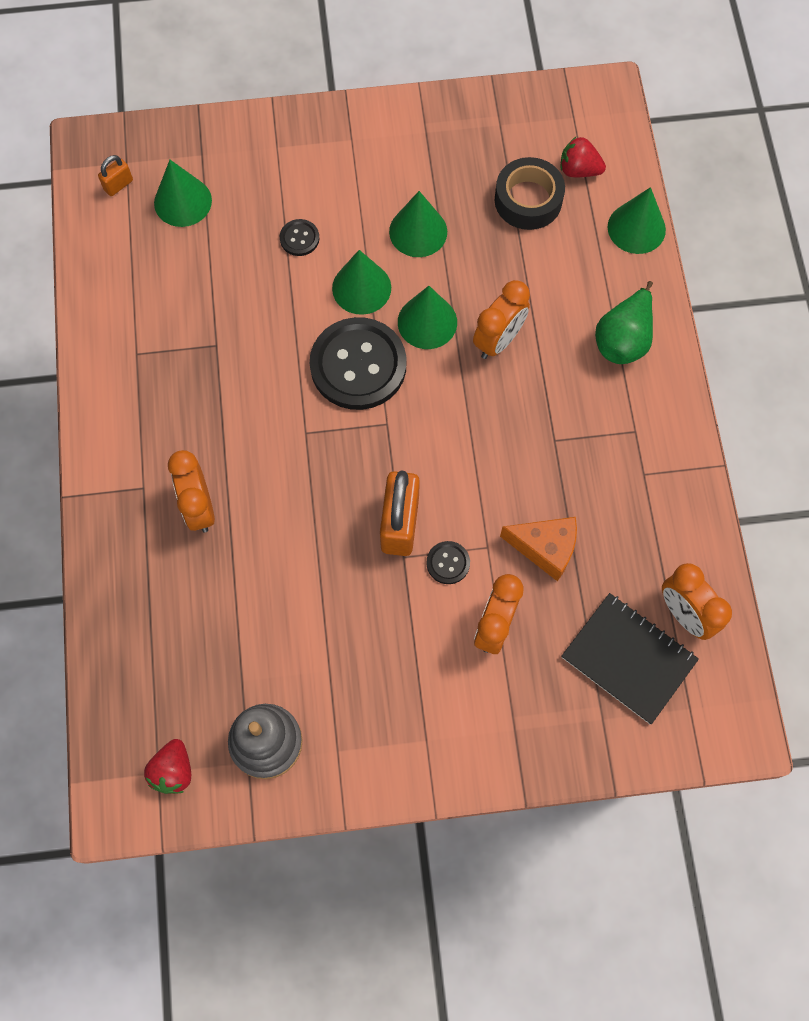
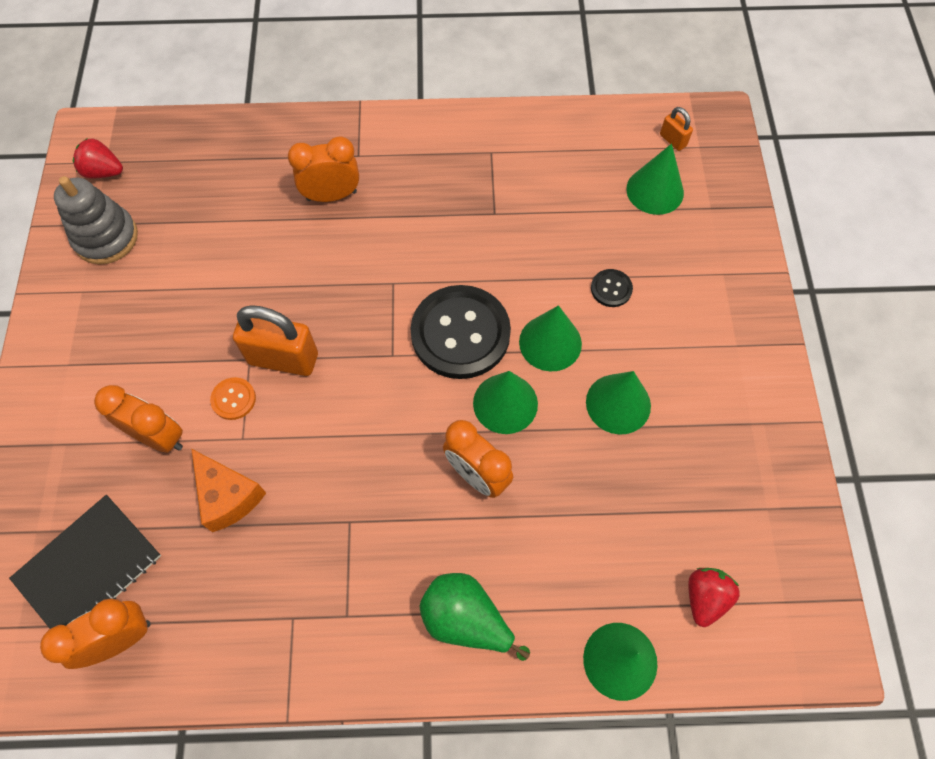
camera: 95 degrees right, 5 degrees down
black button [426,541,470,584] -> orange button [210,377,256,420]
black tape [495,157,565,230] -> none
orange cheese [500,517,577,582] -> orange cheese turned 60 degrees counterclockwise [191,449,266,532]

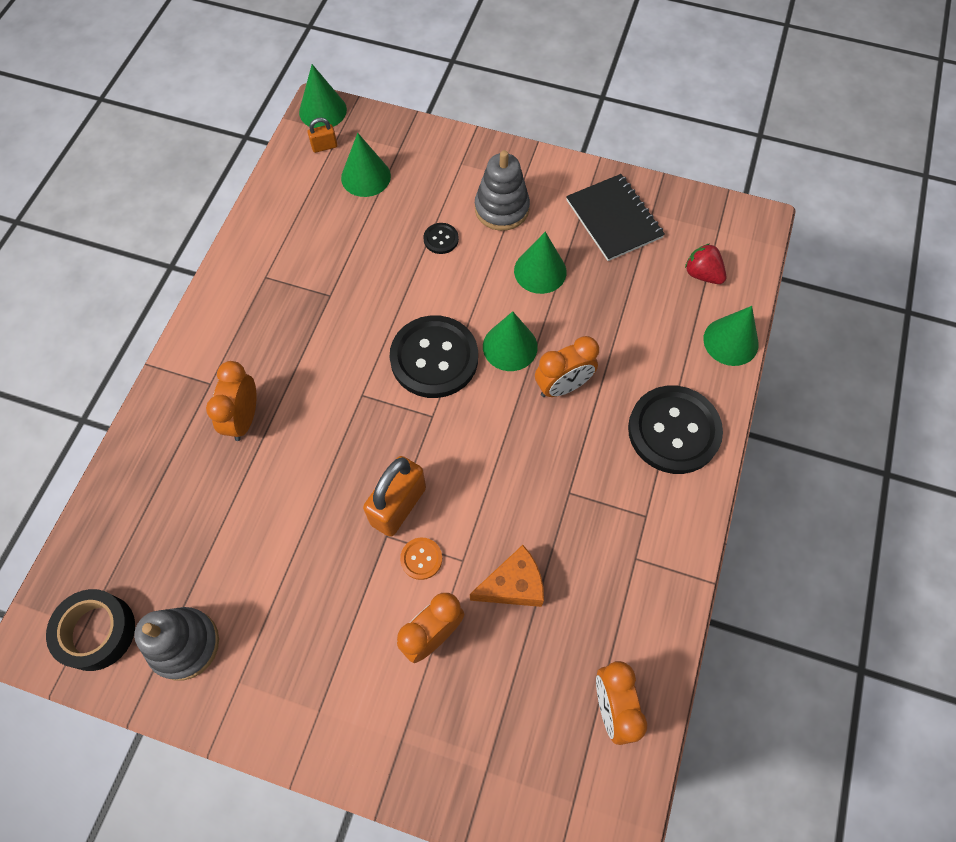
camera: 70 degrees left, 0 degrees up
black notebook [9,495,161,629] -> black notebook moved to [566,174,665,261]
red strawberry [73,139,123,179] -> black tape [46,589,135,671]
green pear [419,573,530,661] -> black button [628,386,723,474]
green cone [519,305,582,372] -> green cone moved to [299,64,347,128]
none -> grey stacking toy [475,150,530,231]

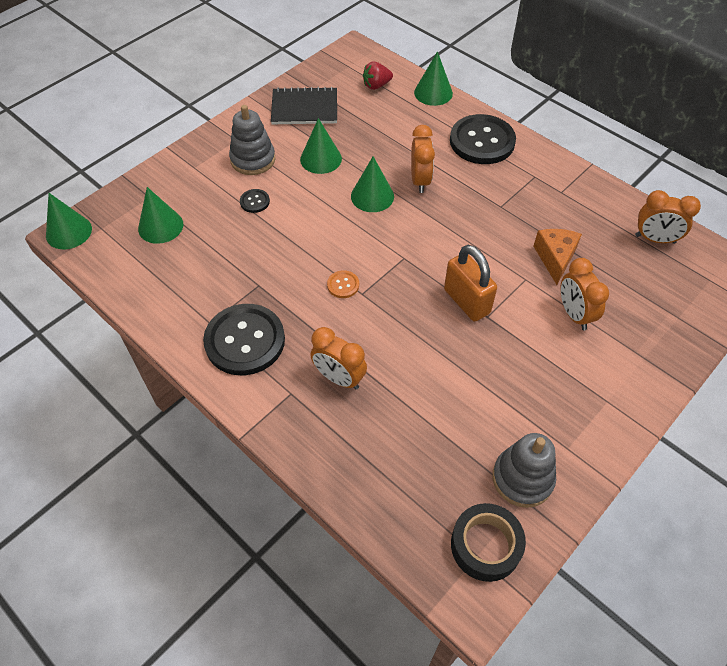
camera: 65 degrees left, 10 degrees down
orange padlock [308,118,337,153] -> none
black button [390,315,478,398] -> black button moved to [203,304,285,375]
orange button [400,538,442,580] -> orange button moved to [327,270,359,298]

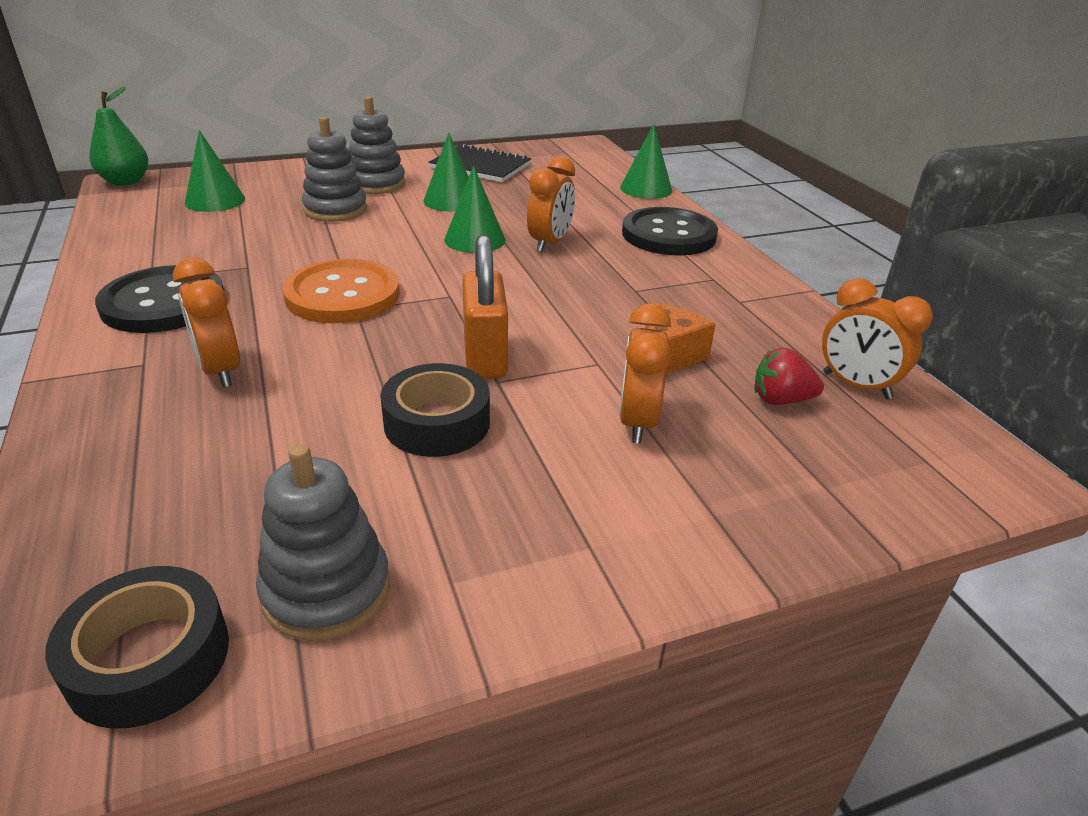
camera: 25 degrees right, 20 degrees down
green cone [46,193,92,249] -> green pear [89,87,149,186]
black button [240,189,270,213] -> grey stacking toy [302,116,367,222]
orange button [327,270,359,298] -> orange button [282,259,400,323], size x2.34
red strawberry [363,62,393,90] -> red strawberry moved to [755,348,824,405]
none -> black tape [380,363,490,457]

